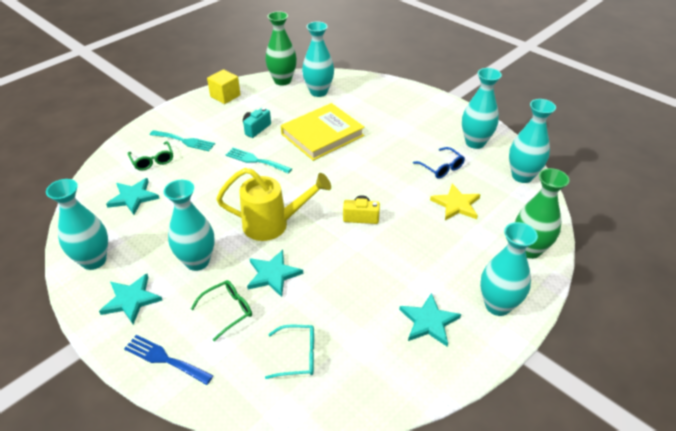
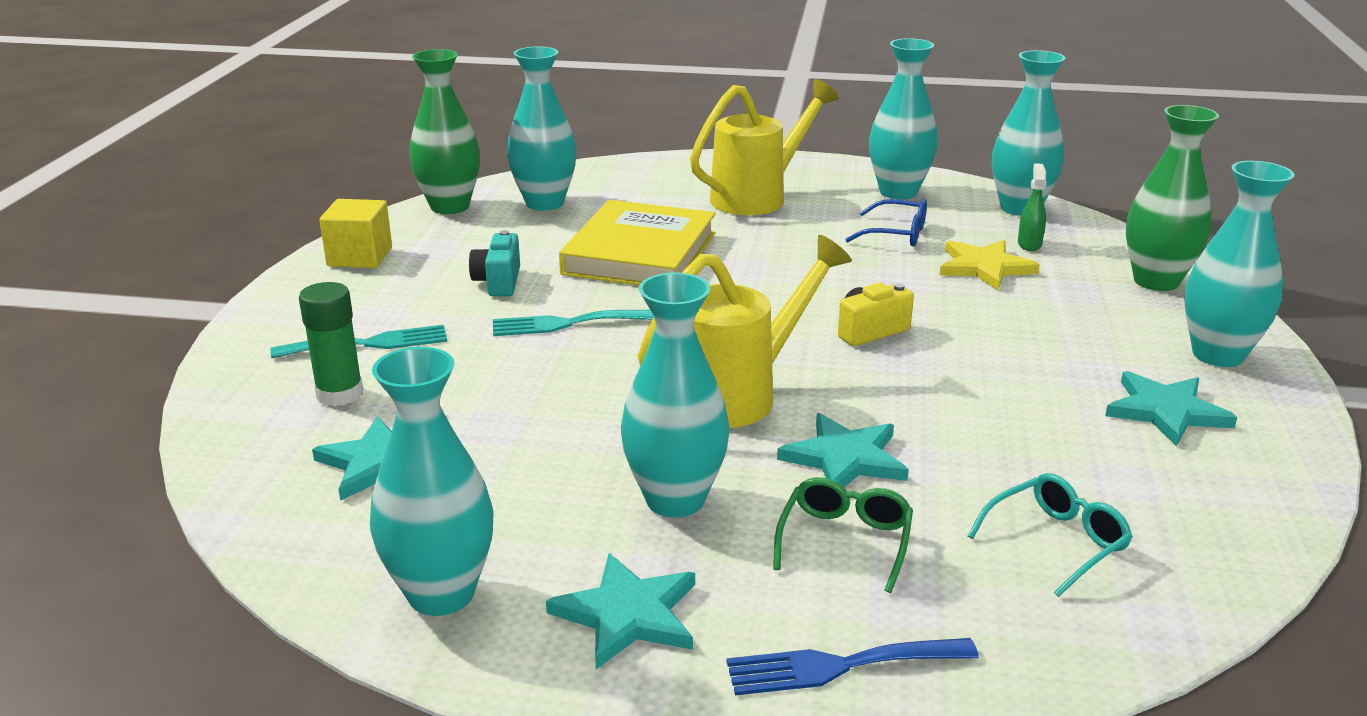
camera: 35 degrees left, 15 degrees down
green glasses [128,141,173,171] -> green glue stick [299,282,363,406]
none -> yellow watering can [690,79,839,215]
none -> green spray bottle [1018,163,1047,251]

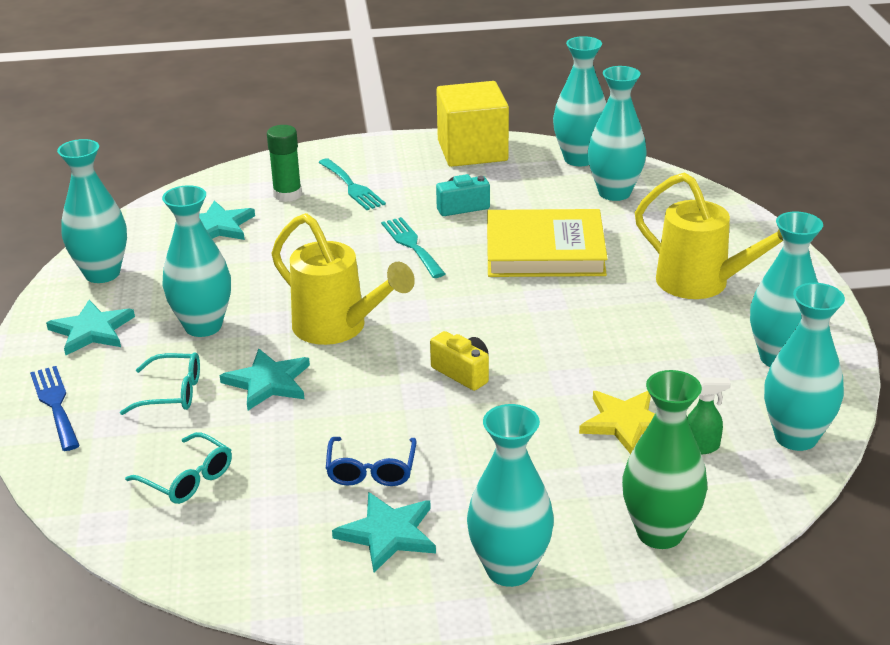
camera: 75 degrees right, 5 degrees up
yellow cube [319,199,392,268] -> yellow cube [436,81,509,167], size x1.61
green vase [409,49,480,214] -> turquoise vase [553,36,607,166]
green glasses [773,477,913,593] -> turquoise glasses [120,352,200,415]
blue glasses [845,199,927,246] -> blue glasses moved to [326,437,417,486]

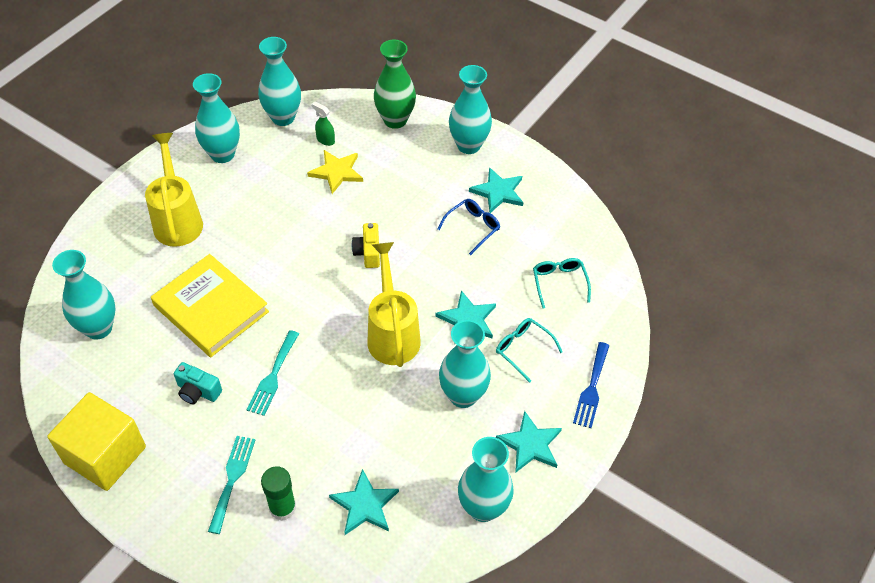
camera: 140 degrees left, 20 degrees up
turquoise vase [553,36,607,166] -> none

